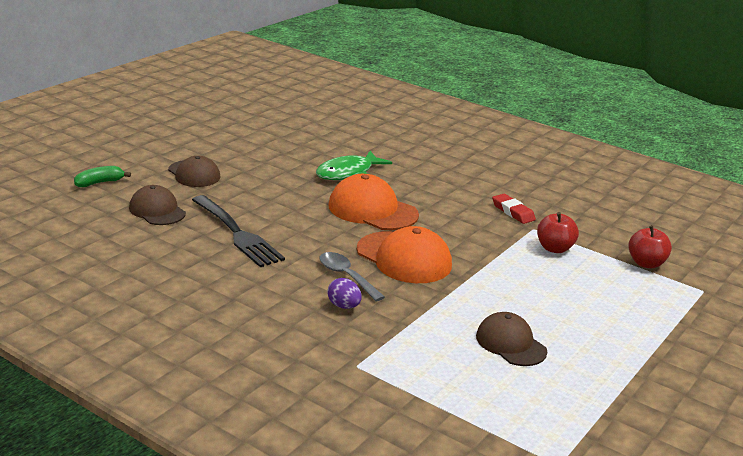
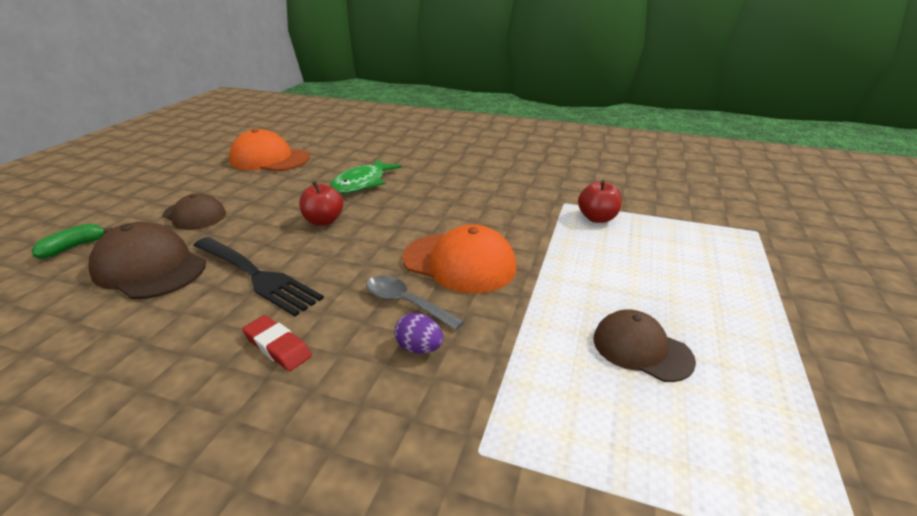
camera: 15 degrees left, 5 degrees up
brown cap [129,185,186,225] -> brown cap [88,222,206,299], size x1.51
orange cap [329,174,419,230] -> orange cap moved to [229,129,310,171]
red eraser [492,194,536,224] -> red eraser moved to [242,315,312,371]
red apple [628,225,672,268] -> red apple moved to [299,181,343,226]

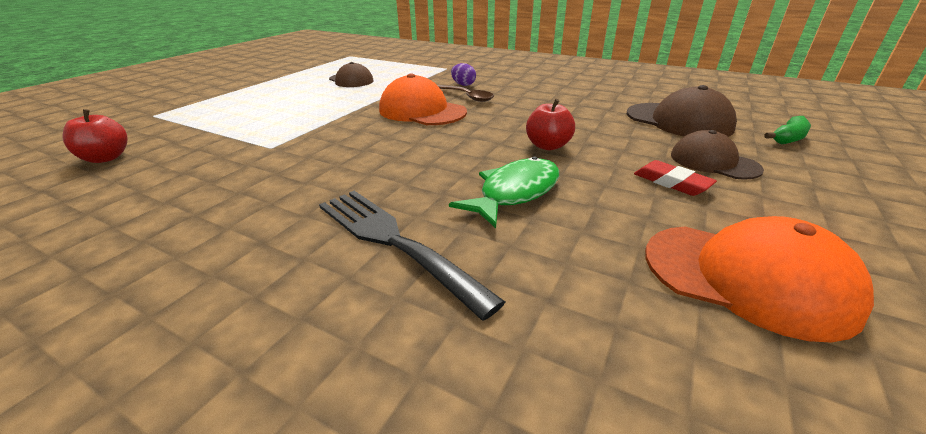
camera: 170 degrees left, 0 degrees up
black fork [193,237,324,316] -> black fork moved to [319,191,505,321]
red eraser [242,315,312,371] -> red eraser moved to [634,160,717,196]
grey spoon [366,276,464,330] -> brown spoon [437,85,494,102]
red apple [578,180,622,223] -> red apple moved to [63,109,128,163]

